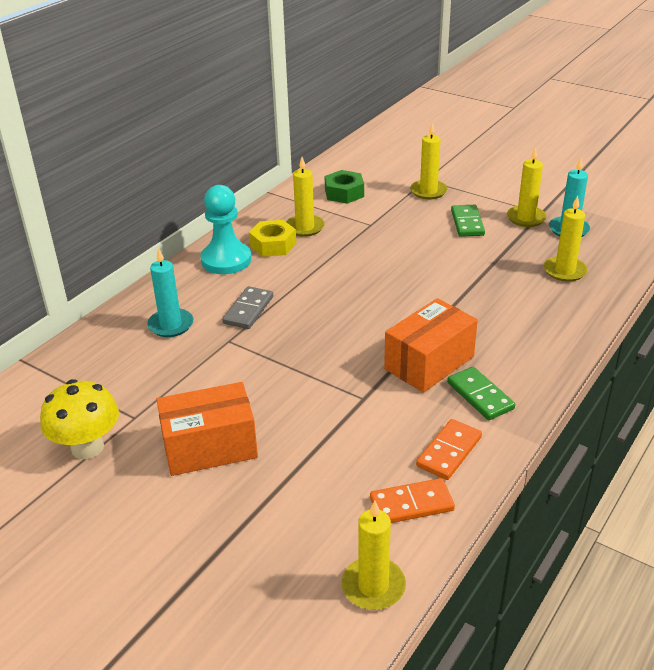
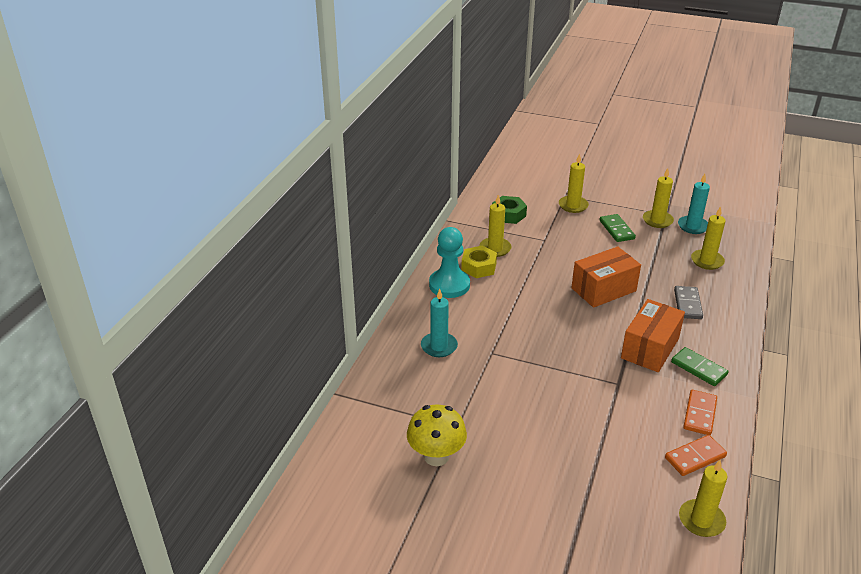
camera: 15 degrees left, 0 degrees up
orange box [156,382,258,476] -> orange box moved to [571,246,641,308]
grey domino [222,286,273,329] -> grey domino moved to [674,286,703,319]

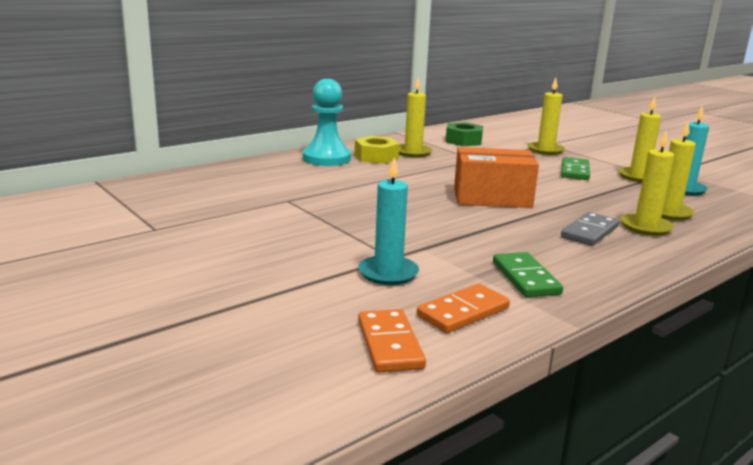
camera: 30 degrees right, 15 degrees down
yellow mushroom [407,405,467,466] -> none
turquoise candle [421,289,458,357] -> turquoise candle moved to [358,157,419,285]
orange box [621,299,685,372] -> none
orange domino [665,435,727,476] -> orange domino turned 75 degrees clockwise [358,309,426,373]
yellow candle [679,460,727,537] -> yellow candle moved to [621,131,674,236]

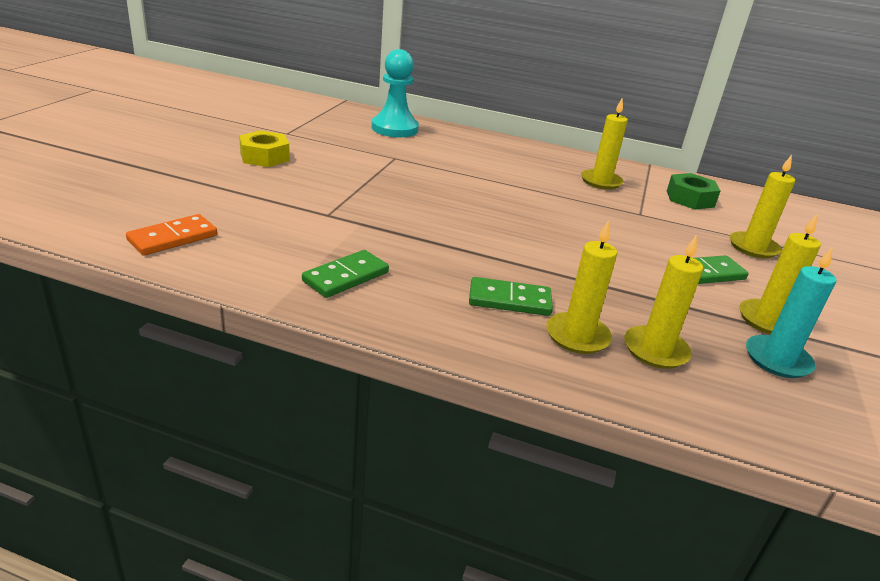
camera: 55 degrees right, 10 degrees up
turquoise pawn [303,79,351,166] -> turquoise pawn moved to [372,49,419,137]
yellow nut [355,136,399,164] -> yellow nut moved to [239,130,290,167]
turquoise candle [358,157,419,285] -> none
orange domino [417,284,510,333] -> none
orange box [454,147,539,208] -> none
grey domino [561,212,619,246] -> green domino [469,277,553,316]

